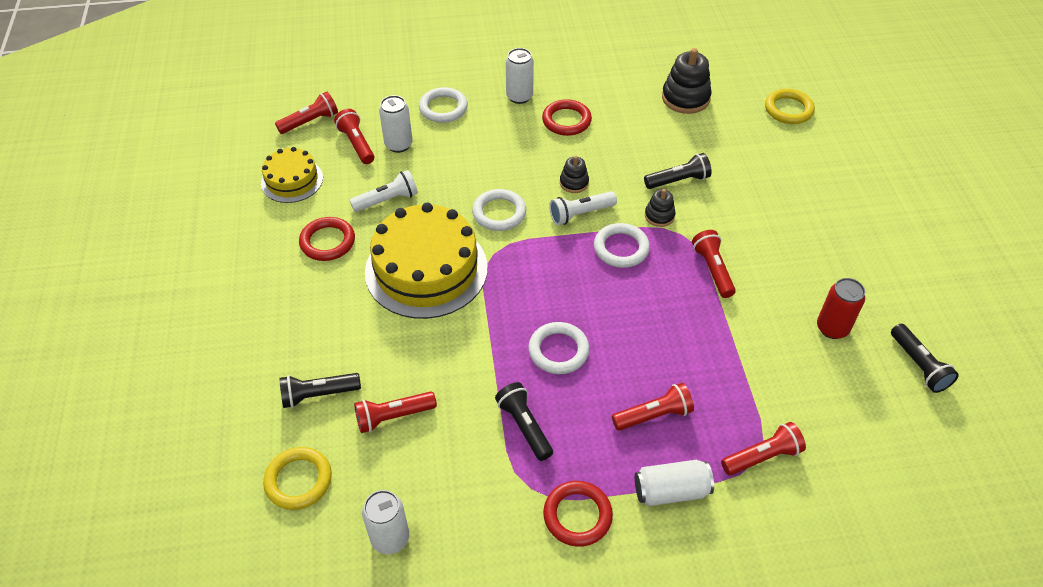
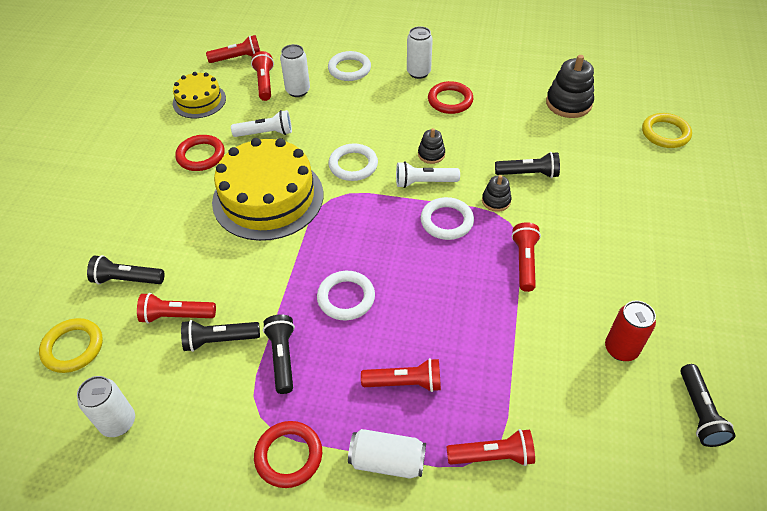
camera: 20 degrees right, 0 degrees up
none -> black flashlight [181,320,260,352]

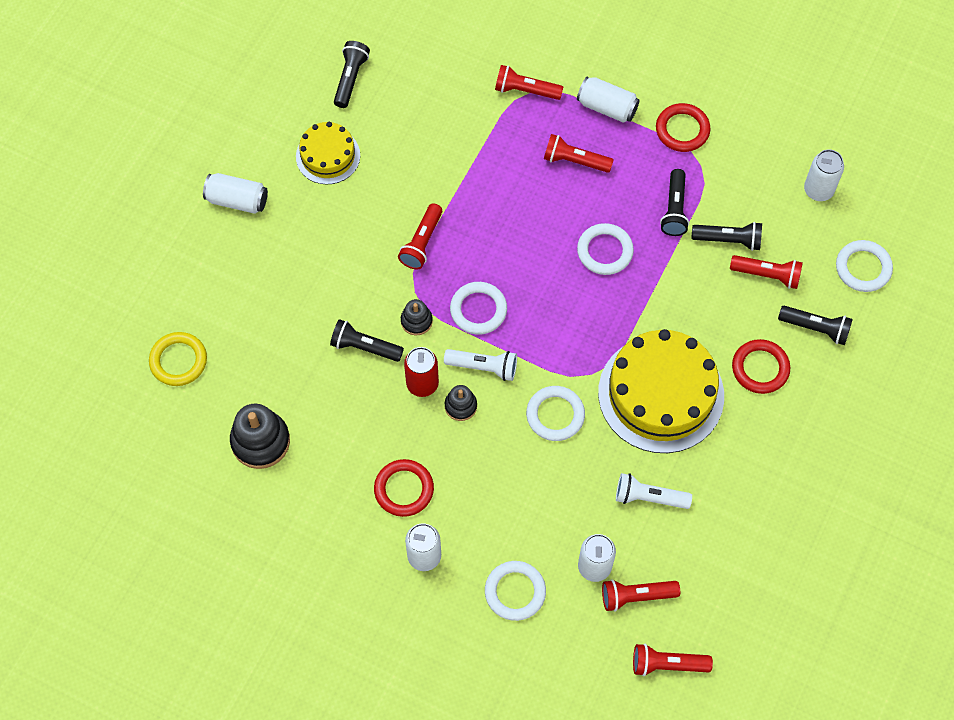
camera: 165 degrees left, 15 degrees up
yellow ring [39,318,103,373] -> white ring [836,240,893,292]
yellow cake [173,72,226,118] -> yellow cake moved to [296,122,360,185]
red ring [175,135,225,171] -> red ring moved to [732,339,790,394]
red flashlight [251,51,274,101] -> red flashlight turned 75 degrees clockwise [602,579,680,612]
red can [605,301,656,361] -> red can moved to [404,347,439,397]
none -> white can [203,173,268,214]

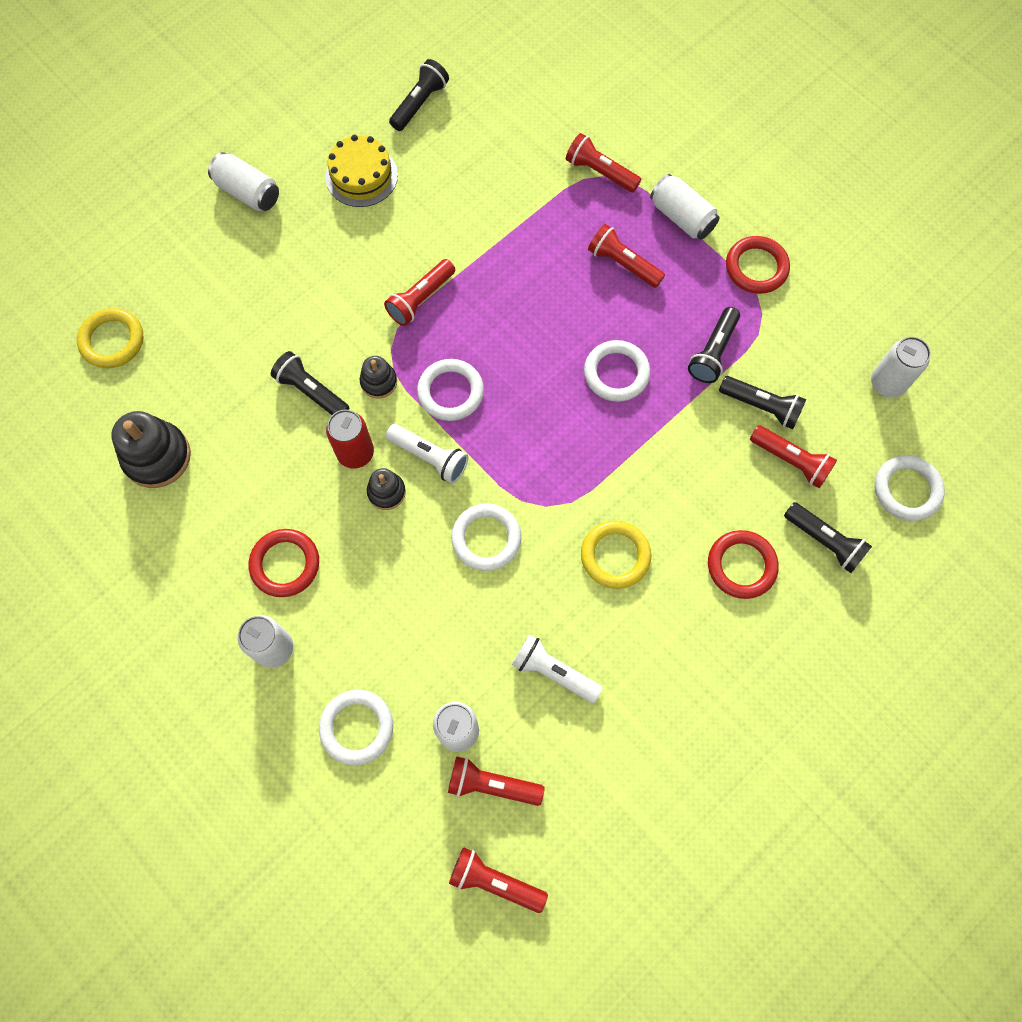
camera: 20 degrees right, 5 degrees up
yellow cake [598,329,724,453] -> yellow ring [581,521,651,589]

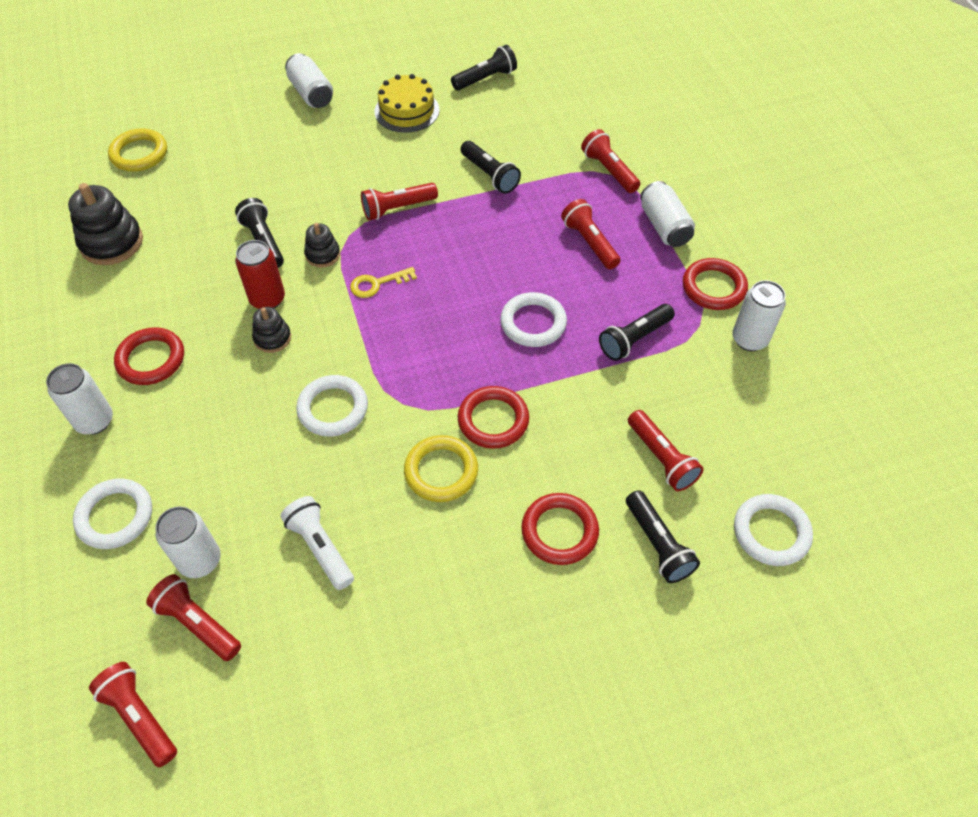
camera: 25 degrees right, 15 degrees down
white flashlight [386,424,468,484] -> none
white ring [417,359,484,421] -> yellow key [350,267,417,298]
black flashlight [719,376,806,429] -> black flashlight moved to [461,141,521,194]
white can [871,337,931,398] -> white can moved to [732,280,786,351]
none -> red ring [458,386,529,449]

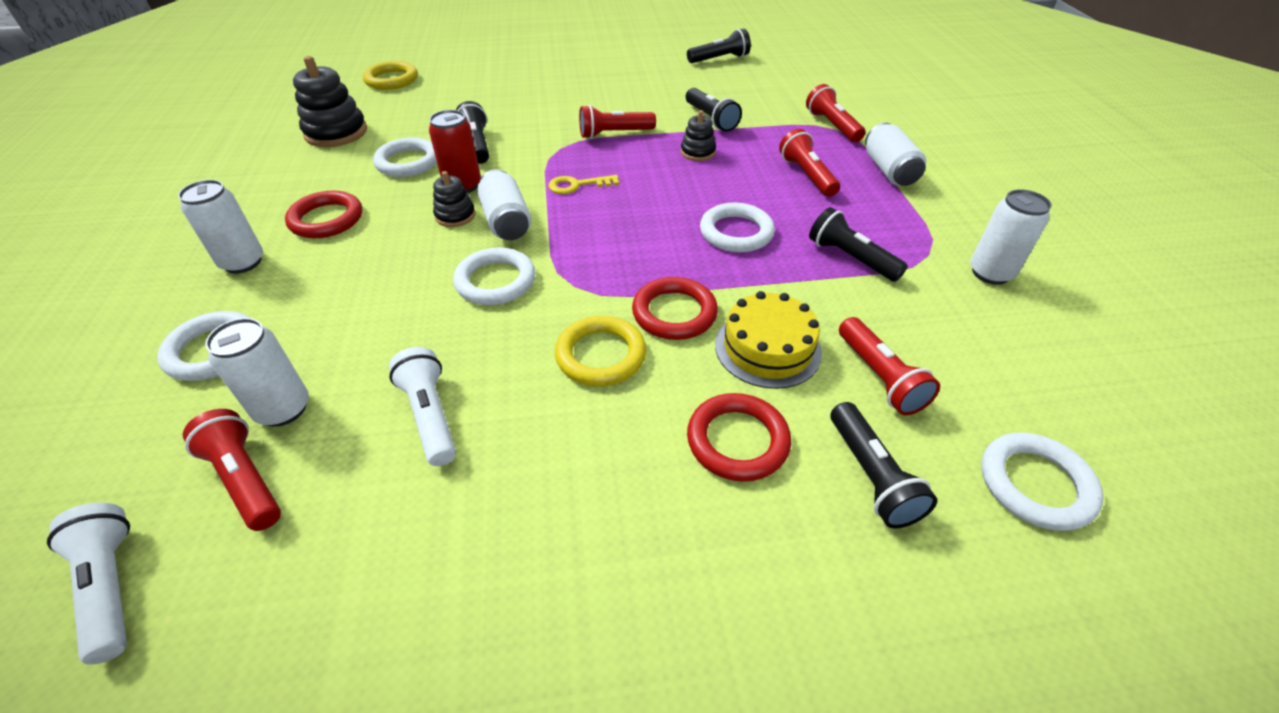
camera: 10 degrees right, 10 degrees down
red flashlight [89,662,177,767] -> white flashlight [47,503,130,665]
white can [285,53,333,108] -> white can moved to [477,169,531,240]
black stacking toy [304,223,340,268] -> black stacking toy moved to [681,110,716,161]
yellow cake [375,74,440,133] -> yellow cake moved to [715,291,822,389]
black flashlight [599,304,675,361] -> black flashlight turned 75 degrees clockwise [809,207,908,282]
red ring [683,258,748,310] -> none
none -> white ring [373,137,437,177]

